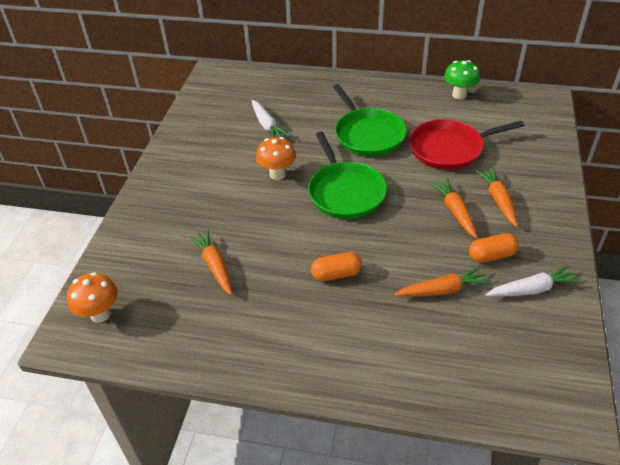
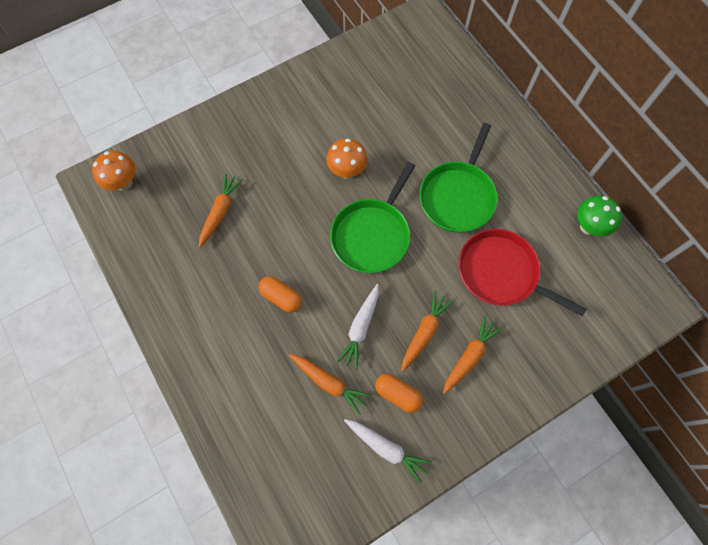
camera: 45 degrees right, 25 degrees up
white carrot [252,100,290,138] -> white carrot moved to [336,284,379,369]

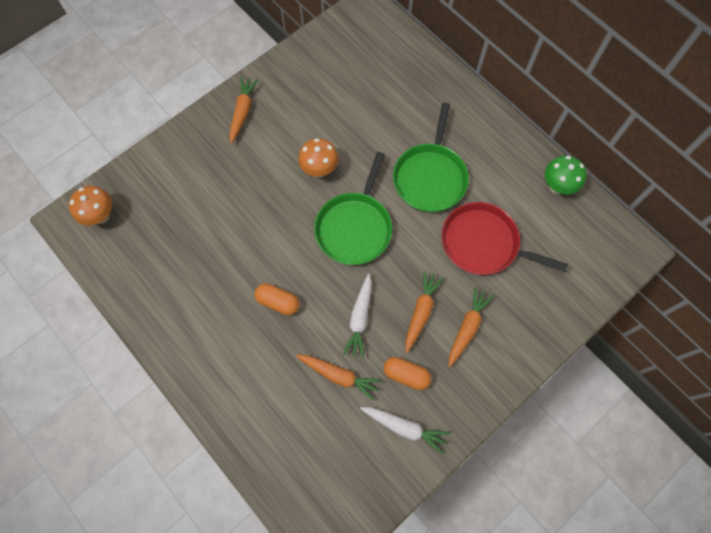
camera: 10 degrees left, 0 degrees up
orange carrot [199,173,243,248] -> orange carrot moved to [229,76,258,144]

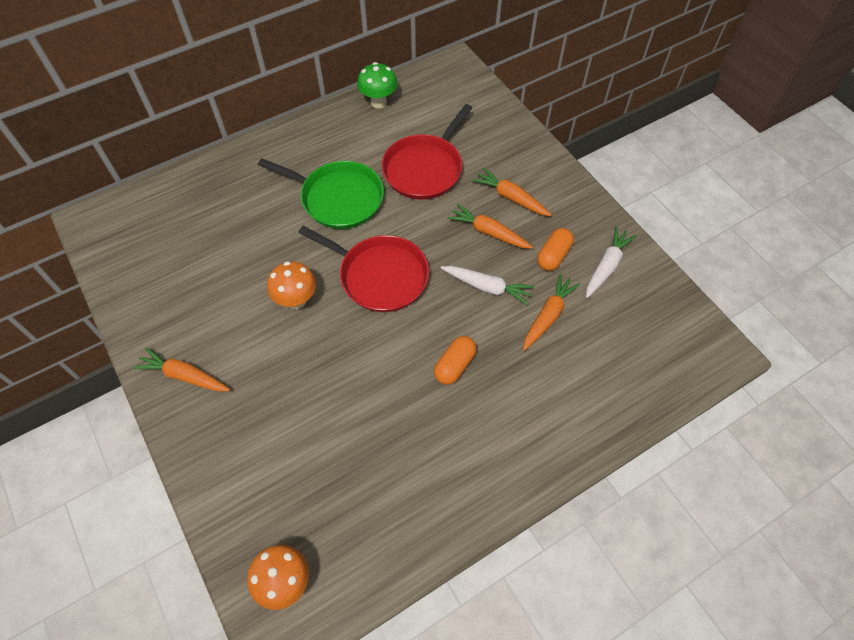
camera: 80 degrees left, 10 degrees down
green pan [314,152,392,265] -> red pan [298,226,429,312]

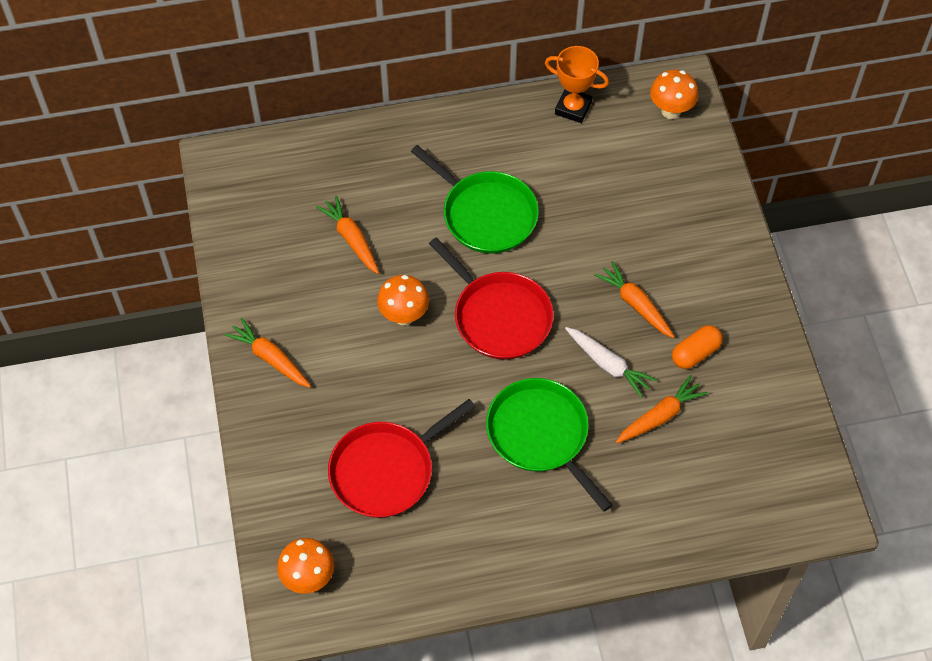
camera: 20 degrees right, 0 degrees up
green mushroom [357,62,397,108] -> orange trophy [545,46,609,123]
red pan [382,104,472,200] -> red pan moved to [328,399,476,518]
orange capsule [434,336,477,385] -> green pan [486,378,612,511]
orange carrot [472,167,552,216] -> orange carrot moved to [316,195,379,274]
white carrot [586,226,636,298] -> none
none -> orange mushroom [650,70,699,119]

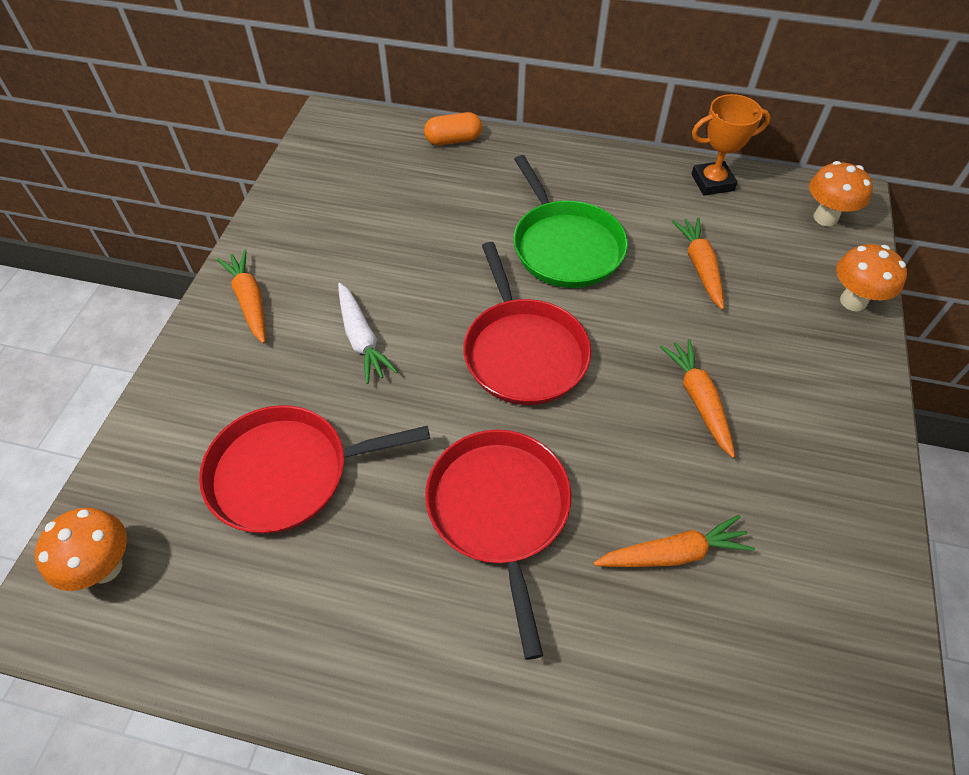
camera: 25 degrees right, 5 degrees down
orange carrot [316,195,379,274] -> orange carrot moved to [672,217,724,310]
orange mushroom [377,275,429,325] -> orange mushroom moved to [836,244,907,311]
green pan [486,378,612,511] -> red pan [425,430,571,660]
orange trophy [545,46,609,123] -> orange trophy turned 60 degrees counterclockwise [691,94,771,195]
white carrot [565,327,657,398] -> white carrot moved to [338,283,398,384]
orange capsule [672,325,723,369] -> orange capsule moved to [424,112,482,145]

